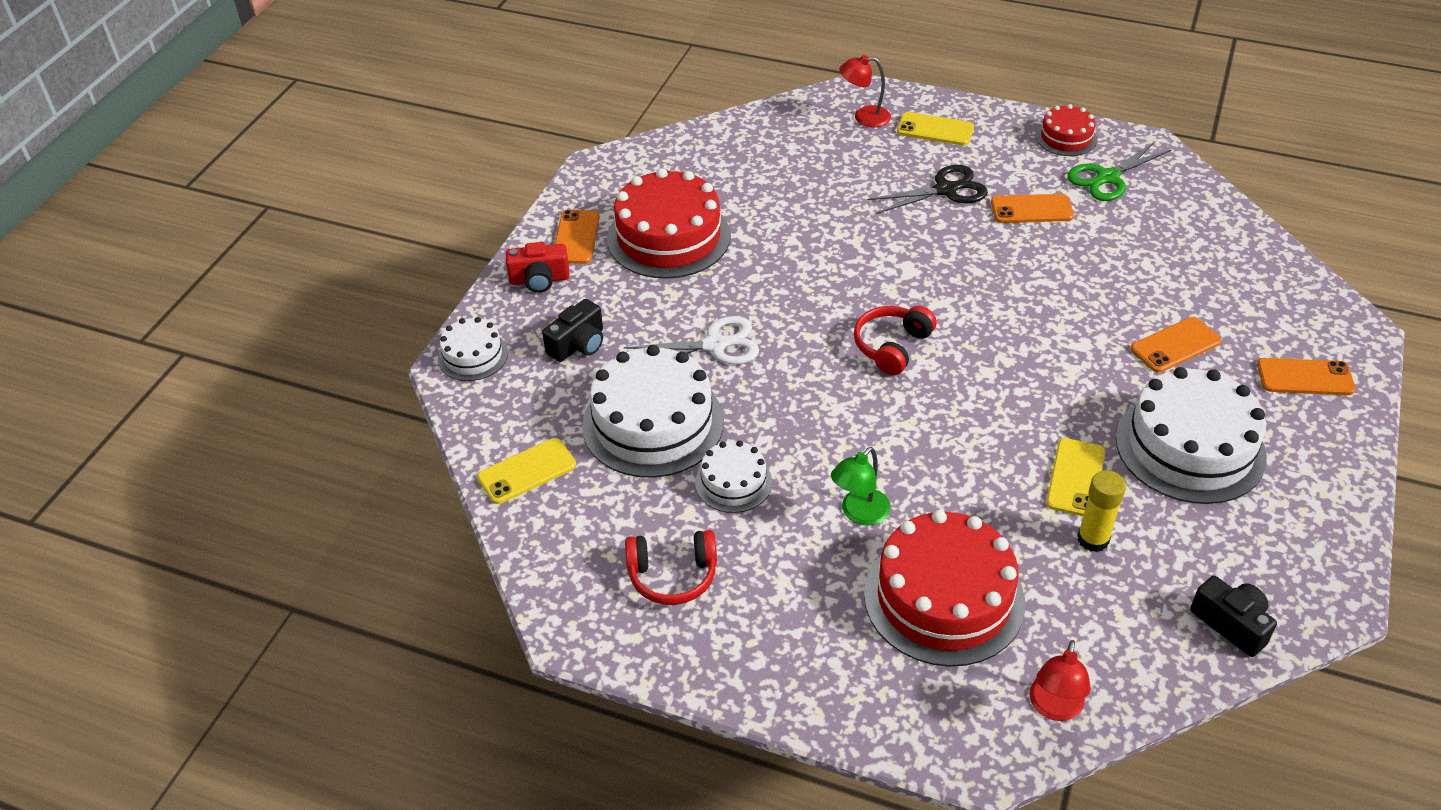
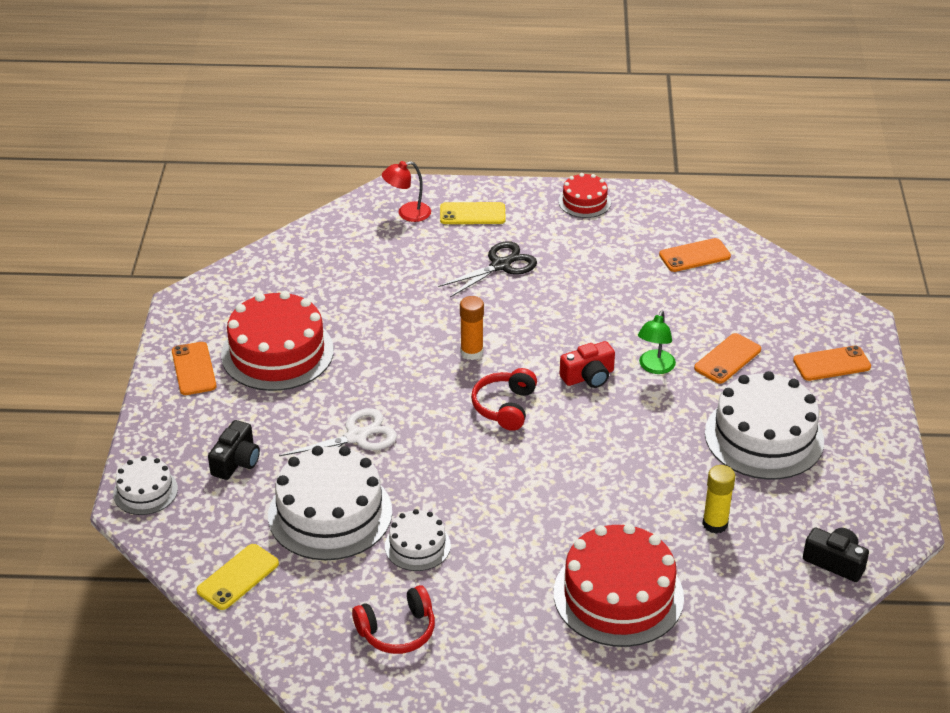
camera: 20 degrees left, 5 degrees down
red camera [506,242,570,293] -> red camera moved to [560,341,615,388]
green lamp [831,447,891,525] -> green lamp moved to [638,311,676,374]
orange phone [991,194,1074,223] -> orange phone moved to [659,238,731,272]
red lamp [1029,640,1091,721] -> none
yellow phone [1046,438,1105,516] -> none
green scissors [1067,142,1171,201] -> none
none -> orange glue stick [460,296,484,360]

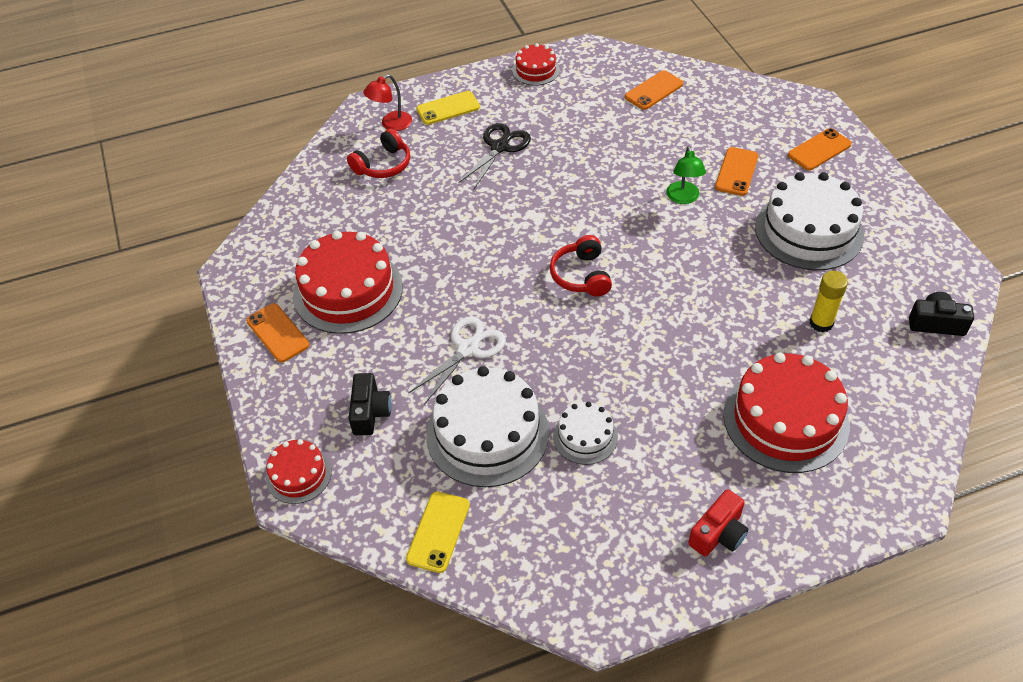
camera: 20 degrees left, 10 degrees up
white cake [113,456,178,515] -> red cake [266,439,332,504]
red headphones [352,585,435,654] -> red headphones moved to [347,129,410,178]
orange glue stick [460,296,484,360] -> none
red camera [560,341,615,388] -> red camera moved to [688,489,748,557]

